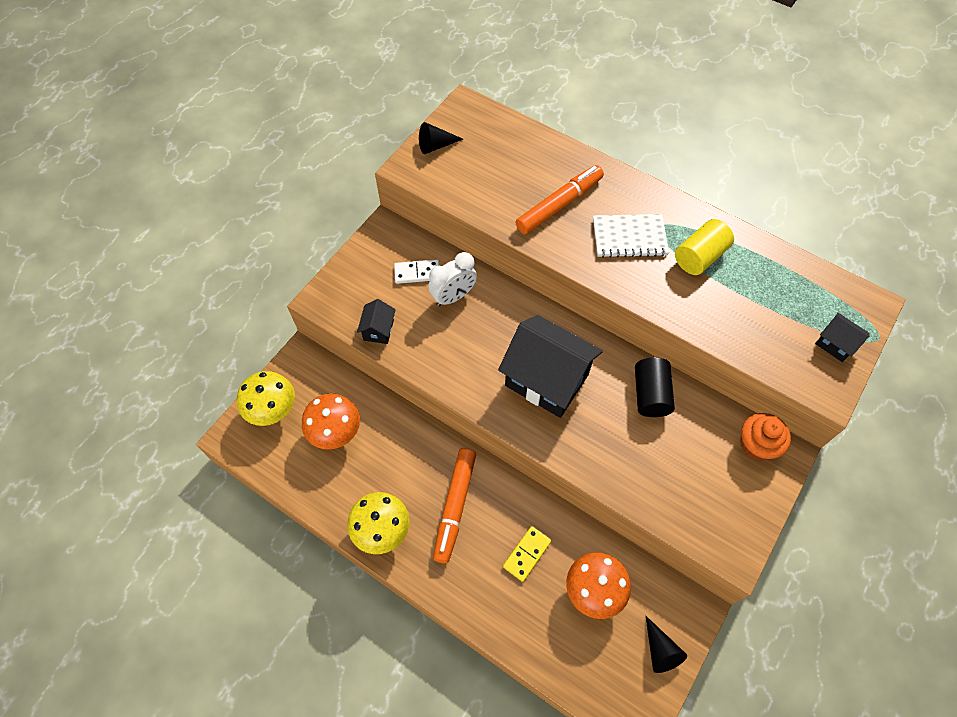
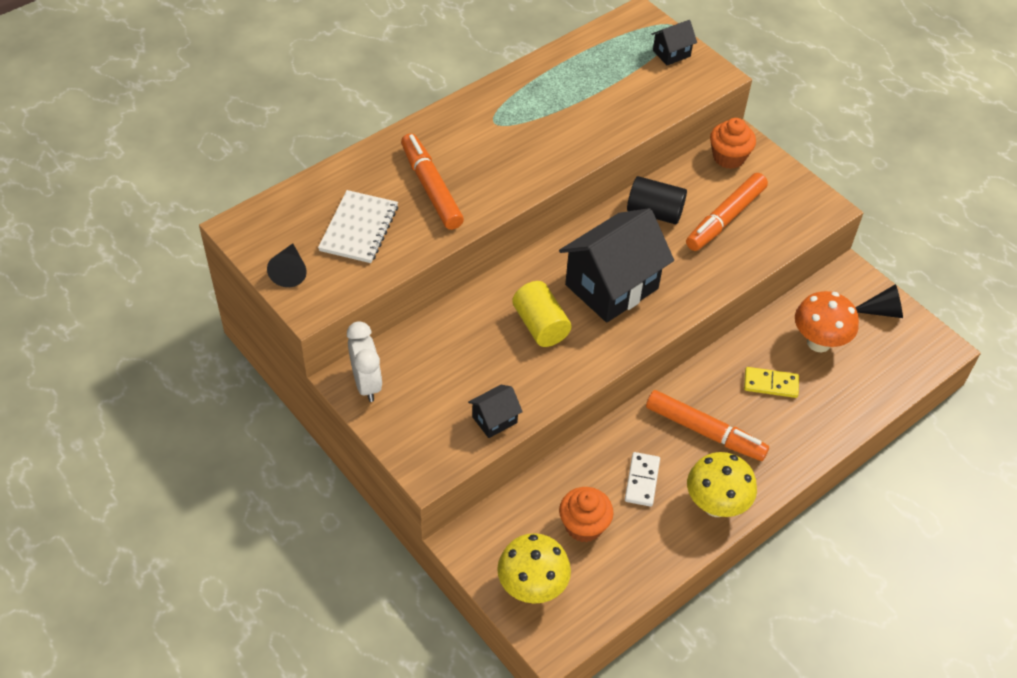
camera: 75 degrees left, 10 degrees down
orange mushroom [302,393,360,450] -> orange cupcake [559,487,614,542]
black house [357,299,396,344] -> black house turned 60 degrees counterclockwise [468,385,523,438]
white domino [394,259,440,284] -> white domino moved to [625,452,660,507]
white clock [428,252,477,306] -> white clock moved to [347,321,382,402]
yellow domino [503,526,551,582] -> yellow domino turned 45 degrees counterclockwise [744,367,799,398]
white notebook [593,214,669,258] -> white notebook moved to [318,190,398,263]
yellow cylinder [675,219,734,275] -> yellow cylinder moved to [512,281,571,347]
none -> orange marker [686,173,768,251]

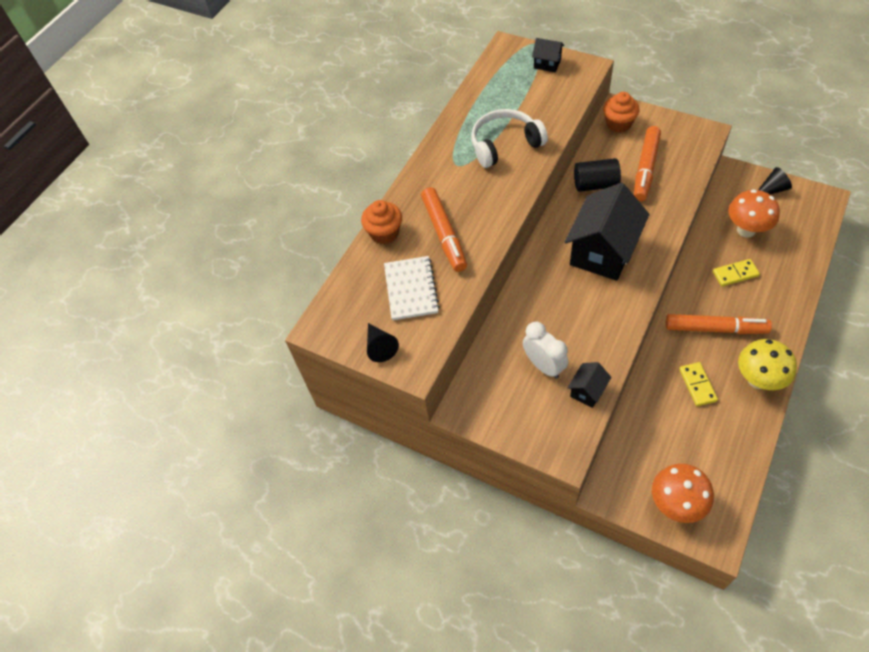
camera: 15 degrees left, 5 degrees up
white clock [347,321,382,402] -> white clock moved to [523,322,568,379]
orange marker [401,133,464,230] -> orange marker turned 150 degrees counterclockwise [421,187,467,272]
yellow mushroom [497,533,571,604] -> orange mushroom [652,464,714,523]
yellow cylinder [512,281,571,347] -> none
orange cupcake [559,487,614,542] -> orange cupcake moved to [361,200,402,244]
white domino [625,452,660,507] -> yellow domino [679,362,718,406]
black house [651,20,697,65] -> black house turned 75 degrees clockwise [532,38,564,72]
none -> white headphones [471,109,548,168]

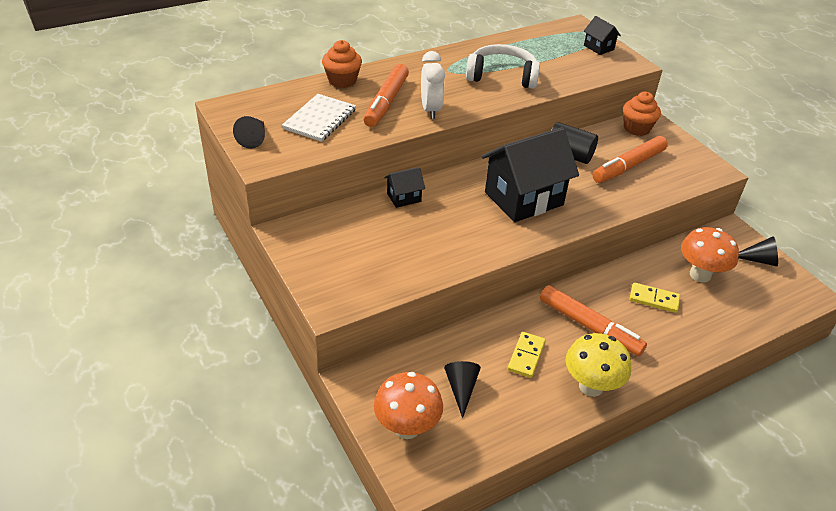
camera: 25 degrees right, 15 degrees down
white clock [523,322,568,379] -> white clock moved to [421,51,445,119]
black house [568,362,611,408] -> black house moved to [384,167,425,208]
none -> black cone [444,361,481,418]

